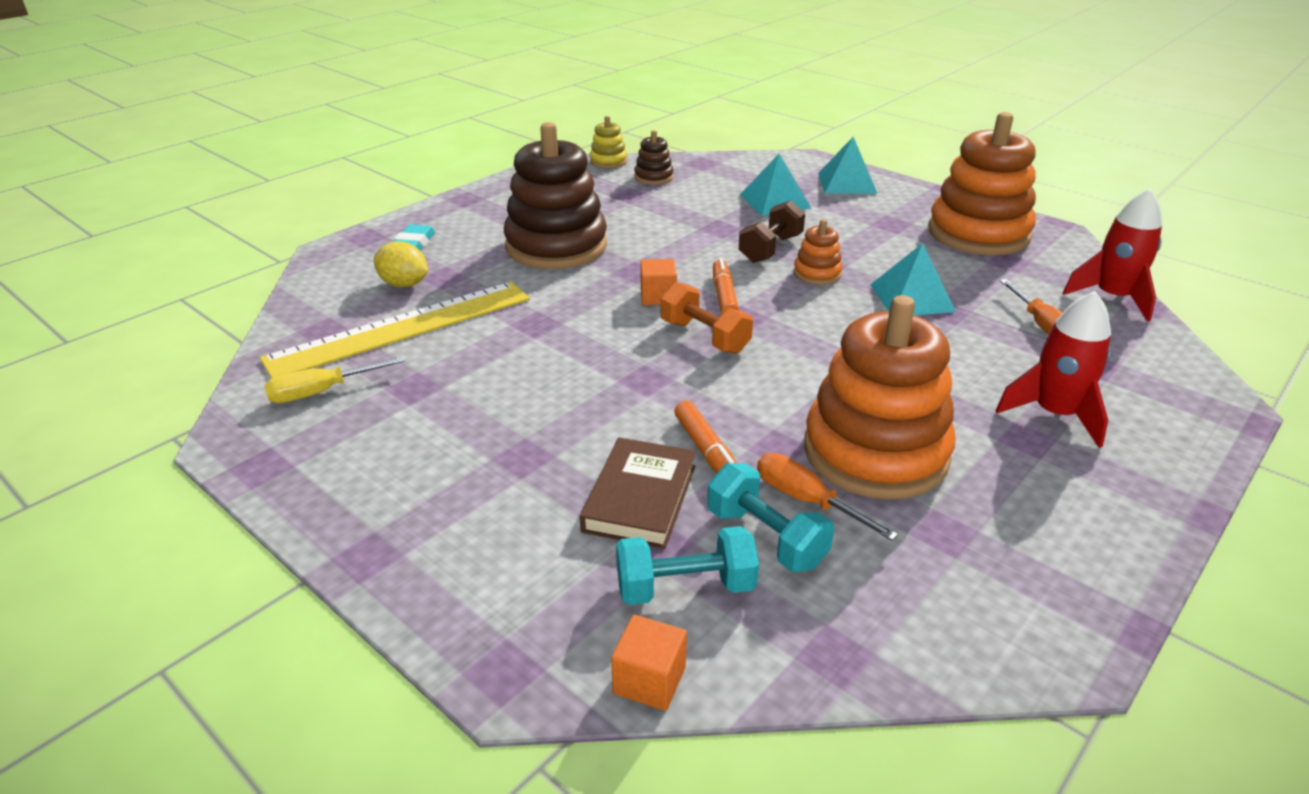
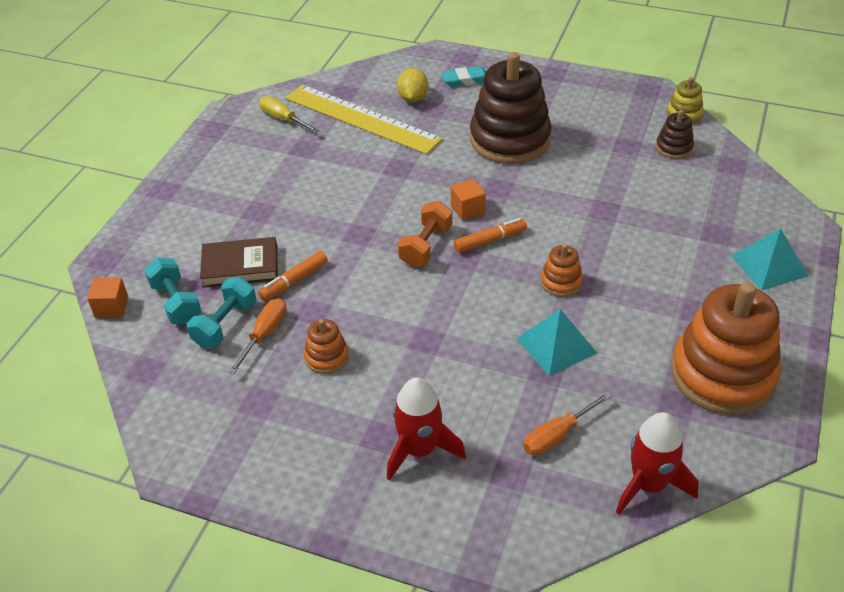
camera: 70 degrees right, 10 degrees up
brown dumbbell [739,201,805,263] -> none
turquoise pyramid [740,154,811,216] -> none
orange stacking toy [804,295,956,500] -> orange stacking toy [304,319,349,374], size x0.44

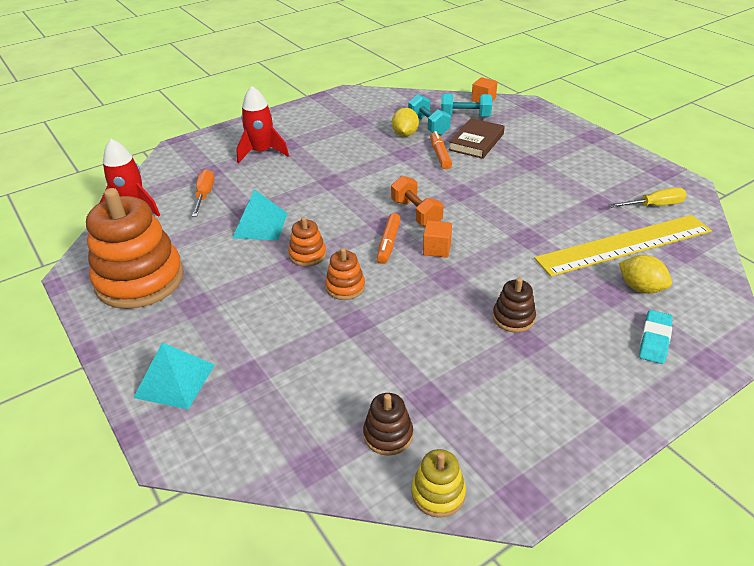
camera: 125 degrees right, 5 degrees down
orange screwdriver [229,298,287,374] -> yellow lemon [392,108,419,137]
orange stacking toy [304,319,349,374] -> orange stacking toy moved to [325,248,365,300]
brown stacking toy [470,52,552,164] -> brown stacking toy [493,278,536,333], size x0.44

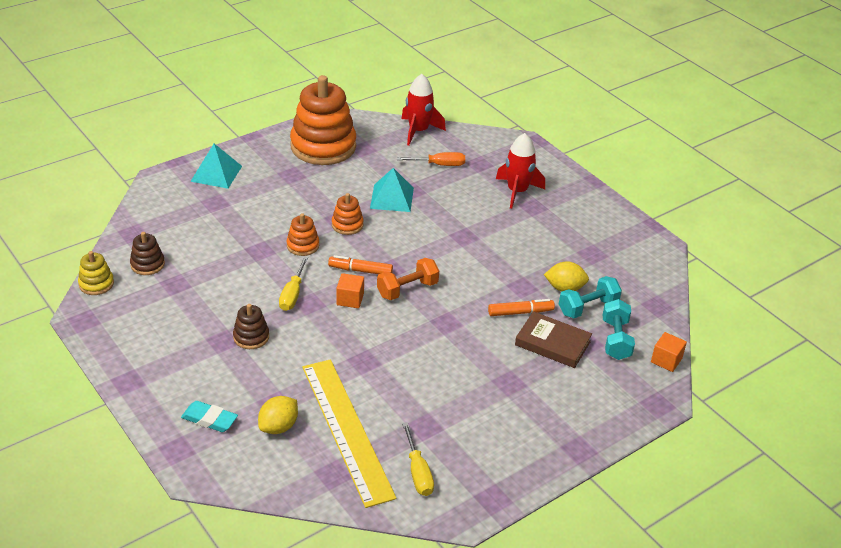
camera: 85 degrees right, 0 degrees up
none -> yellow screwdriver [279,256,308,311]

